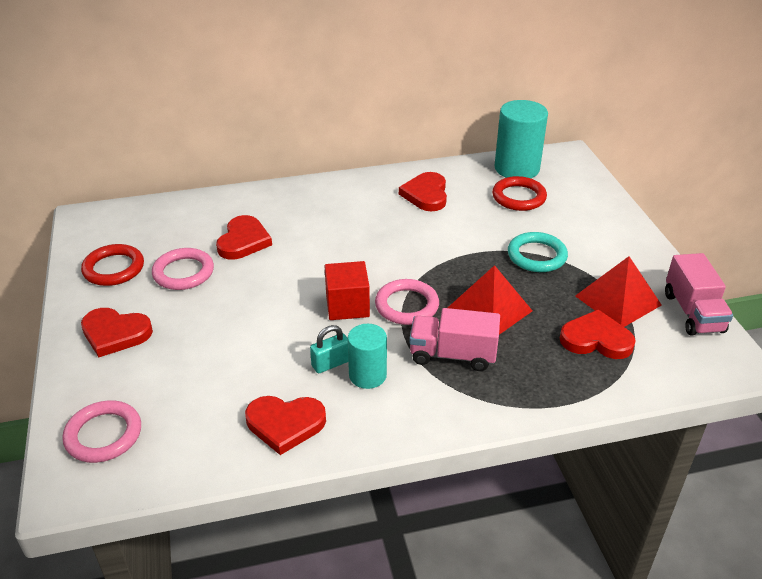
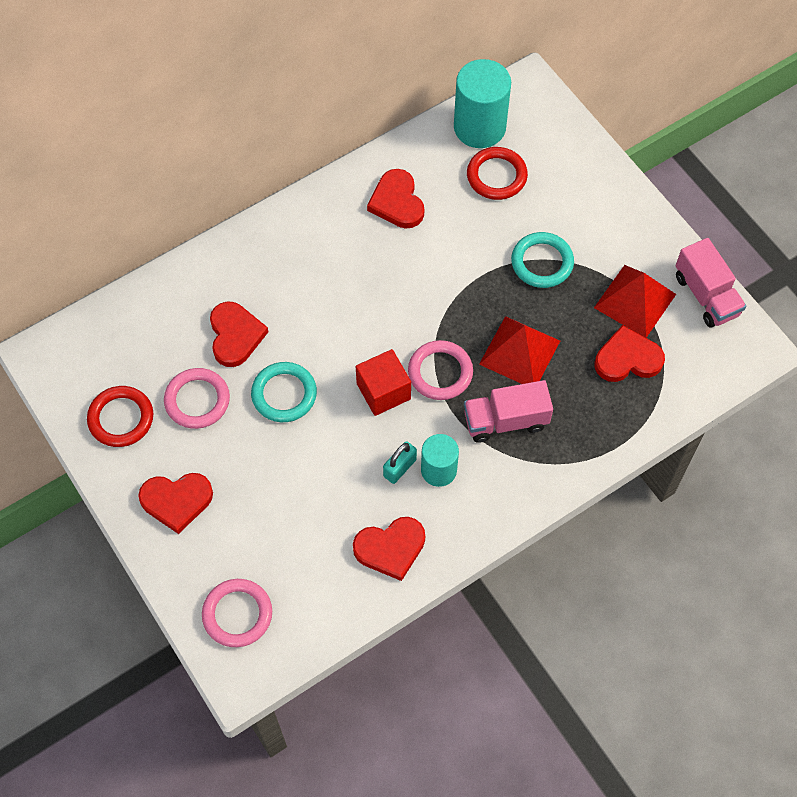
camera: 20 degrees left, 25 degrees up
none -> turquoise ring [251,362,317,422]

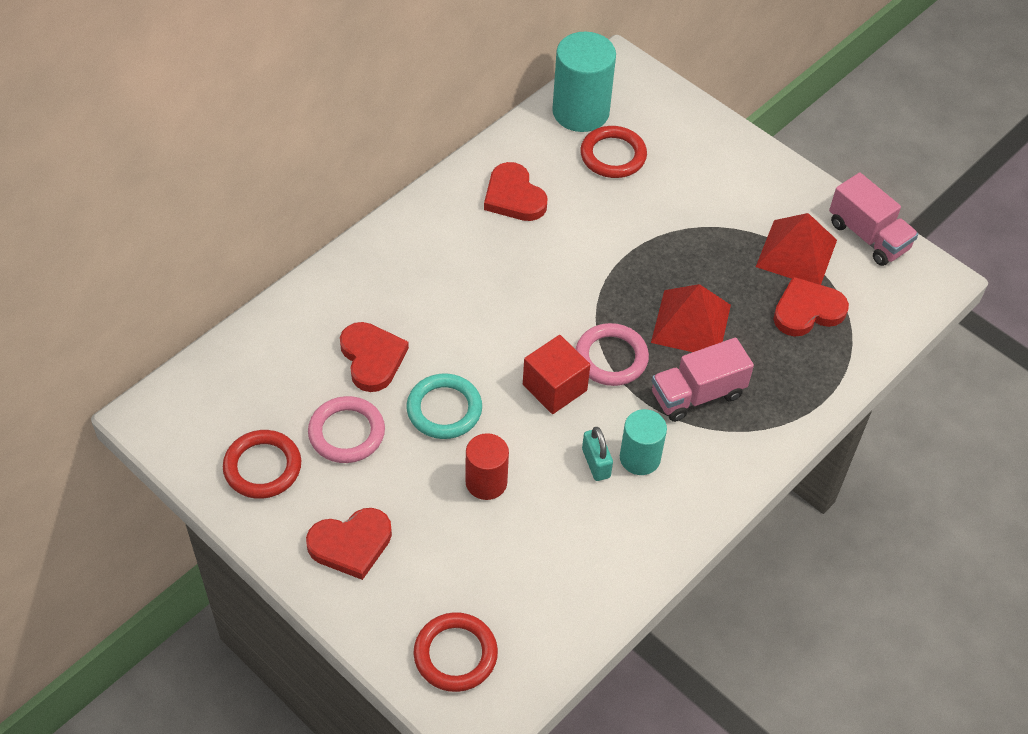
camera: 15 degrees left, 10 degrees down
pink ring [202,579,272,647] -> red ring [413,612,498,692]
red heart [353,517,425,581] -> none
turquoise padlock [383,441,417,484] -> turquoise padlock turned 45 degrees counterclockwise [582,427,613,481]
turquoise ring [511,232,574,288] -> none
none -> red cylinder [466,433,509,500]

